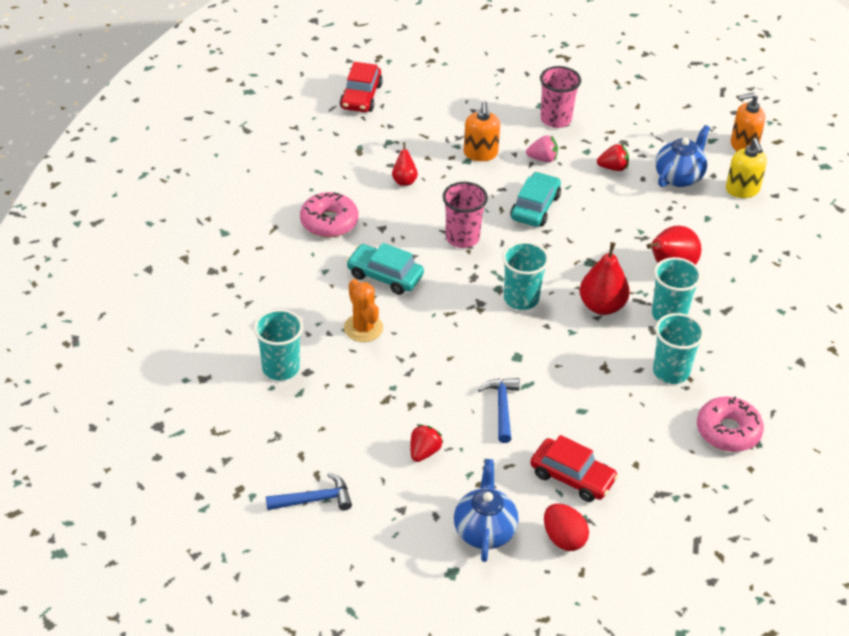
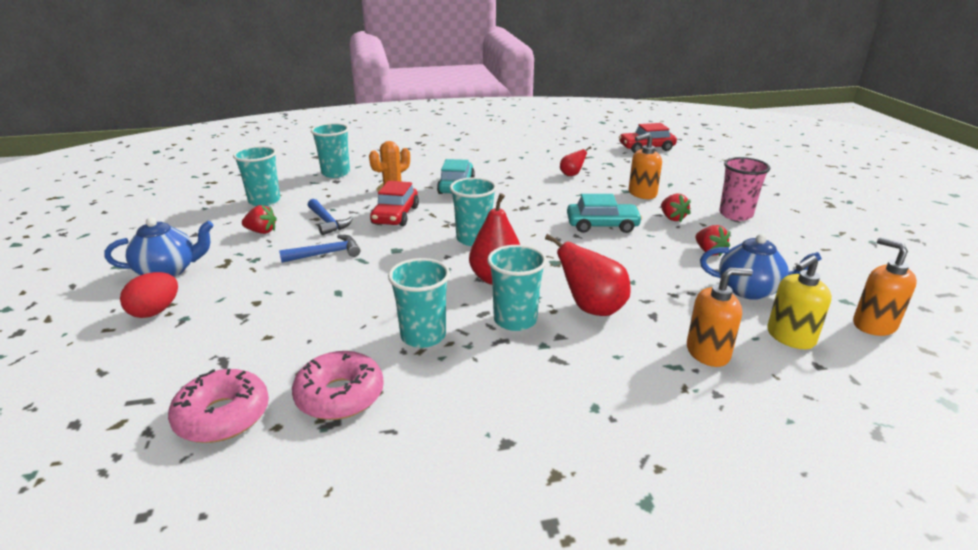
camera: 70 degrees right, 15 degrees down
blue hammer [266,473,352,511] -> blue hammer moved to [308,199,353,235]
pink donut [300,192,358,237] -> pink donut moved to [168,369,269,443]
pink cup [443,182,488,248] -> none
pink strawberry [526,135,558,163] -> red strawberry [661,194,691,222]
red car [530,435,618,502] -> red car moved to [370,181,419,226]
none -> turquoise cup [233,146,280,206]
none -> orange soap dispenser [687,268,753,367]

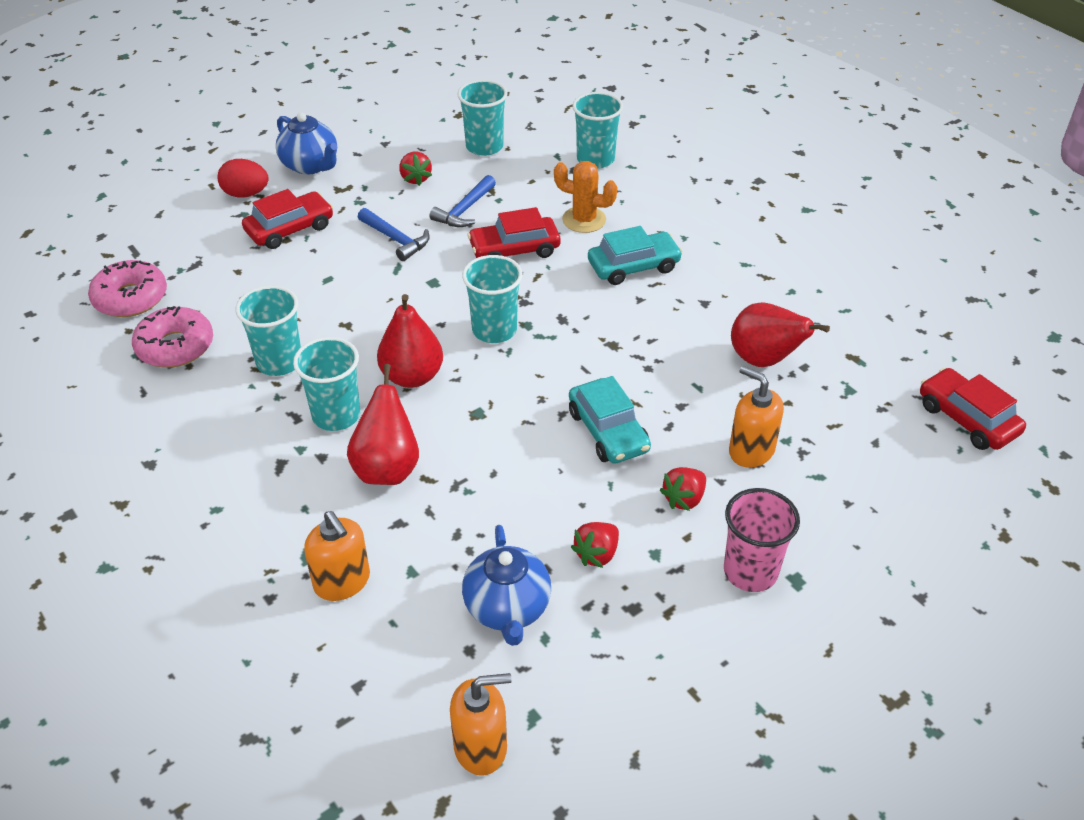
camera: 65 degrees right, 15 degrees up
red pear [560,146,591,176] -> red pear [731,302,830,367], size x1.79
yellow soap dispenser [767,255,832,349] -> none
orange soap dispenser [853,237,917,336] -> orange soap dispenser turned 45 degrees clockwise [450,673,512,776]
none -> red car [242,189,333,249]

